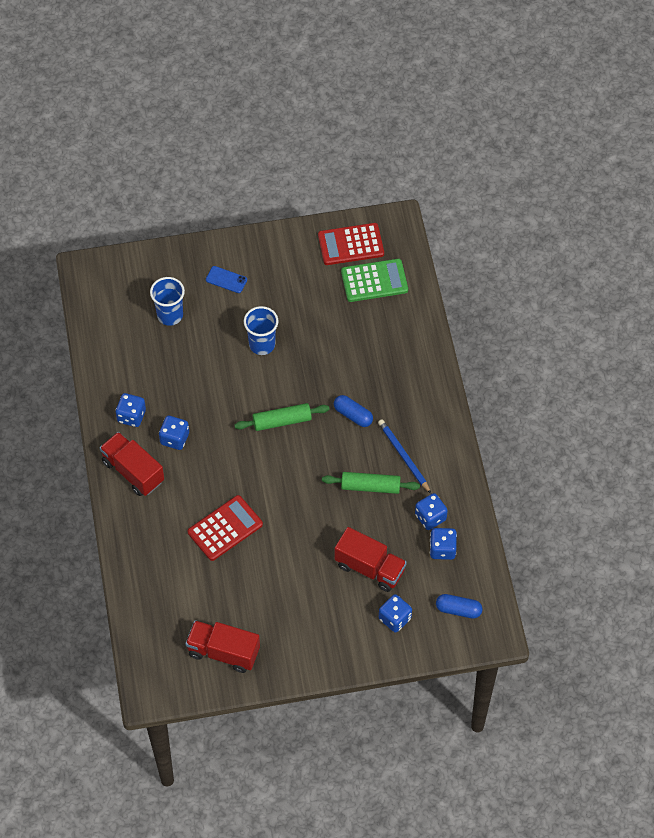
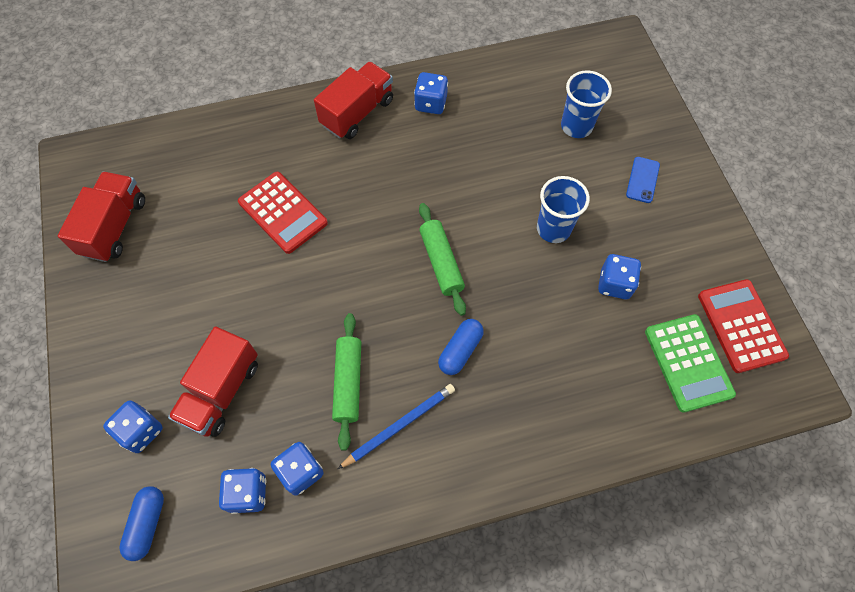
camera: 85 degrees right, 5 degrees up
blue dice [159,416,189,450] -> blue dice moved to [598,254,641,299]

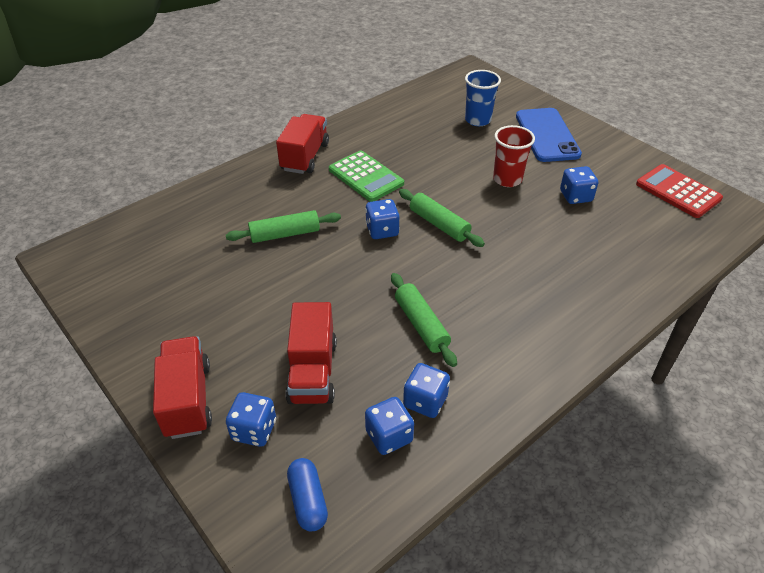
camera: 25 degrees left, 20 degrees down
red truck [58,172,145,262] -> red truck moved to [153,336,212,439]
red calculator [238,172,328,254] -> green rolling pin [226,210,341,243]
blue pencil [338,384,455,469] -> none
blue dice [414,72,448,114] -> blue dice moved to [365,199,400,239]
blue capsule [438,319,484,375] -> none
blue cup [537,176,590,243] -> red cup [493,125,535,187]
blue phone [626,157,660,203] -> blue phone [516,108,582,162], size x2.13
green calculator [645,314,736,413] -> green calculator moved to [329,150,404,202]

